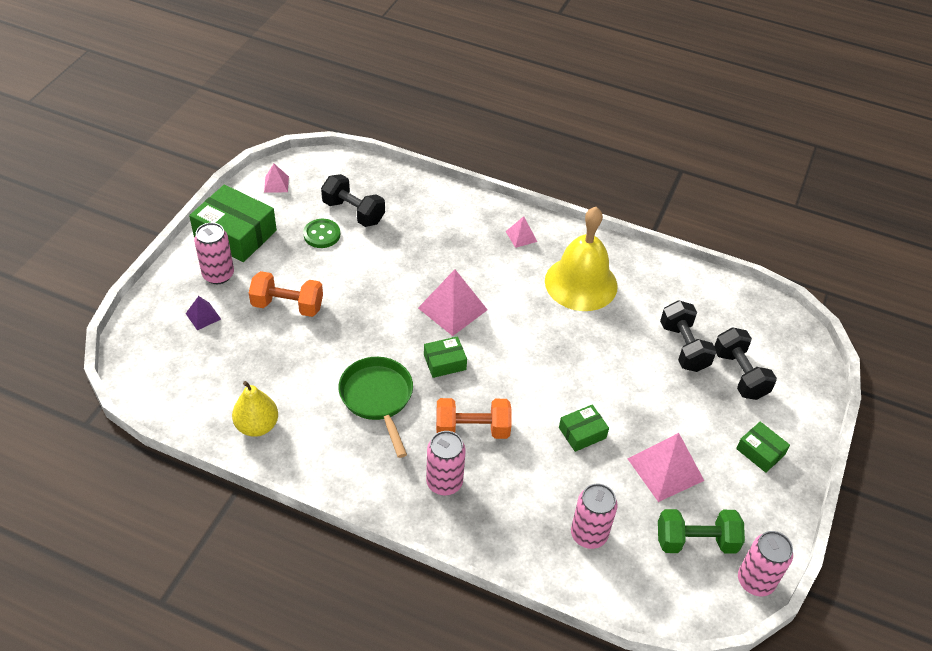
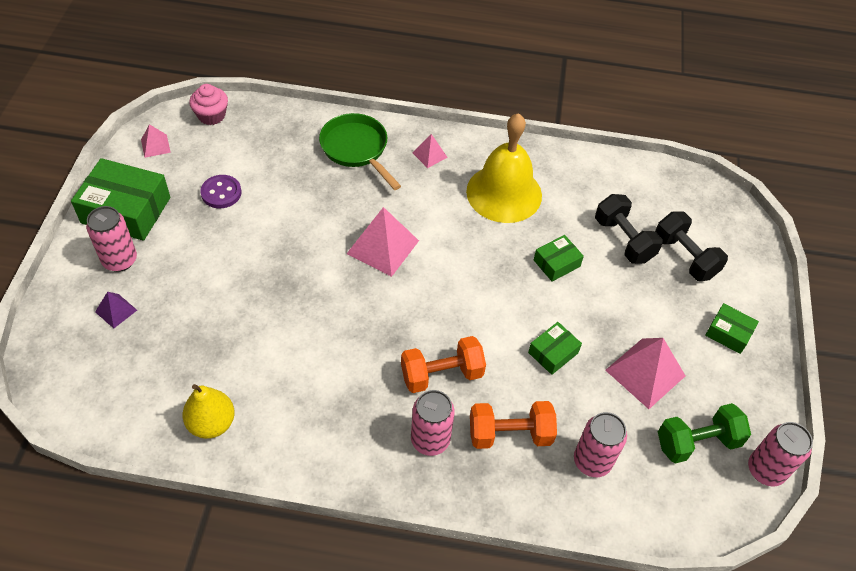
camera: 15 degrees left, 5 degrees up
orange dumbbell [249,271,323,317] -> orange dumbbell moved to [470,401,557,449]
green button [303,219,340,248] -> purple button [200,175,242,208]
black dumbbell [321,174,385,227] -> none
green pan [339,357,413,458] -> green pan moved to [319,113,401,190]
green box [424,336,467,378] -> green box moved to [534,235,584,282]
none -> pink cupcake [189,84,228,125]

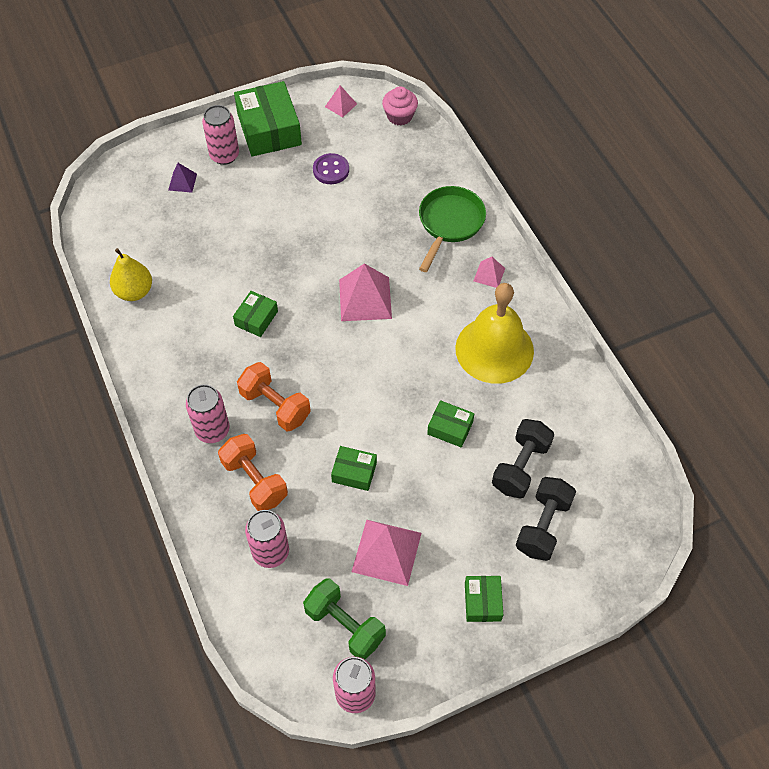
camera: 60 degrees right, 5 degrees up
none -> green box [233,291,278,337]

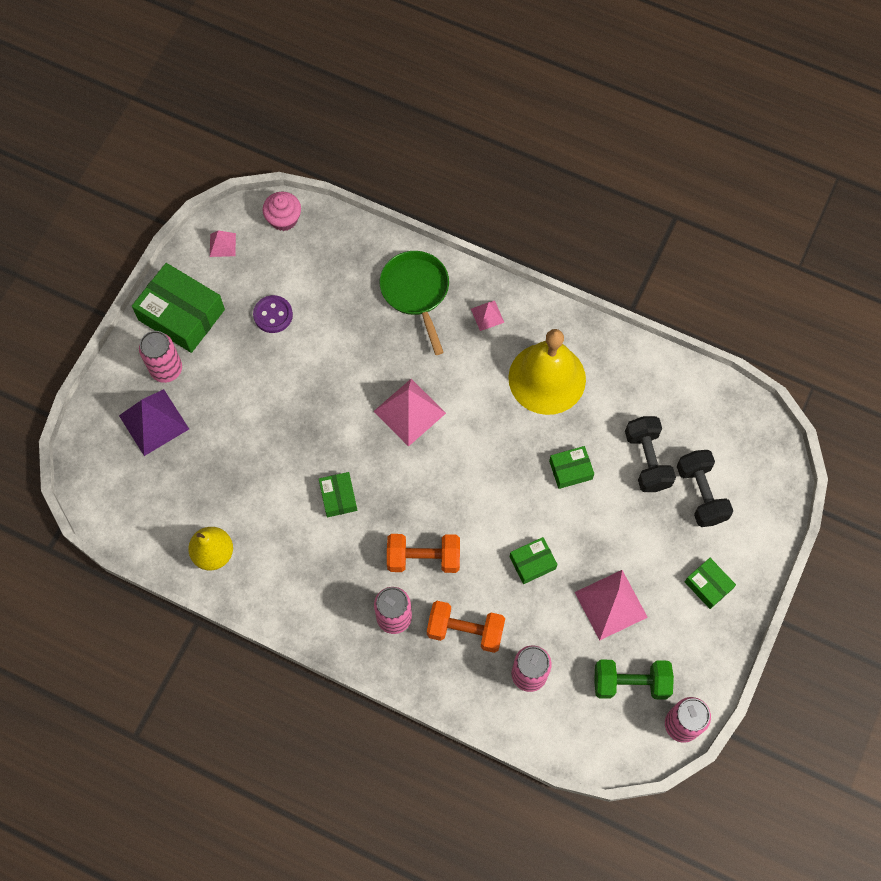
camera: 40 degrees left, 10 degrees up
purple pyramid [168,163,197,193] -> purple pyramid [119,389,189,456], size x1.92

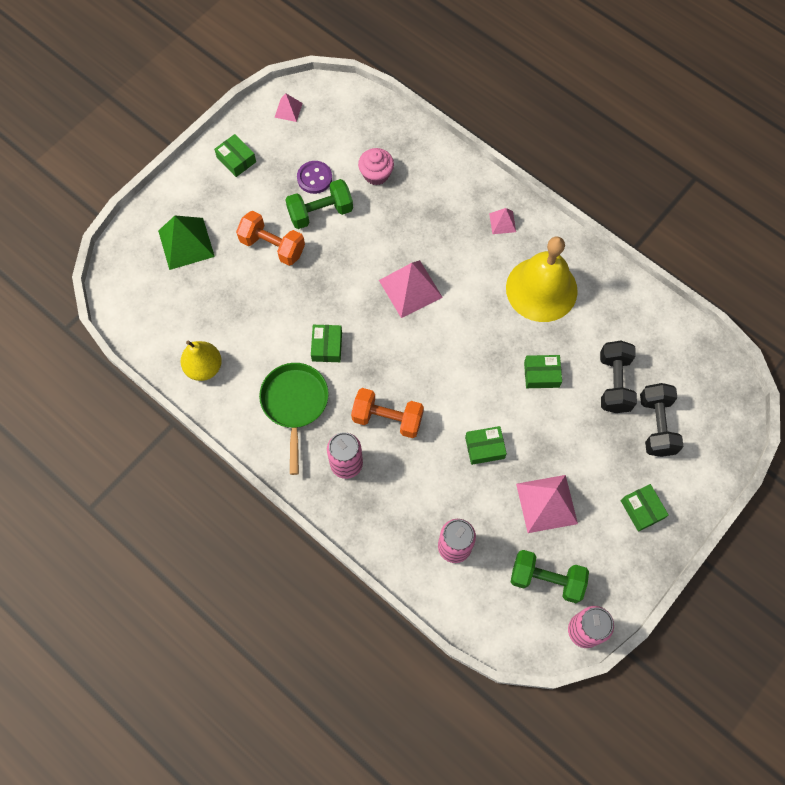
camera: 15 degrees right, 0 degrees up
purple pyramid [119,389,189,456] -> green pyramid [158,216,215,270]
green box [132,263,225,353] -> green box [214,134,256,177], size x0.52
pink can [139,331,182,383] -> none
pink cupcake [263,192,301,231] -> pink cupcake moved to [358,148,394,185]
green pan [380,251,449,355] -> green pan moved to [259,363,329,475]
orange dumbbell [427,601,505,653] -> orange dumbbell moved to [236,211,305,266]
none -> green dumbbell [285,179,353,229]

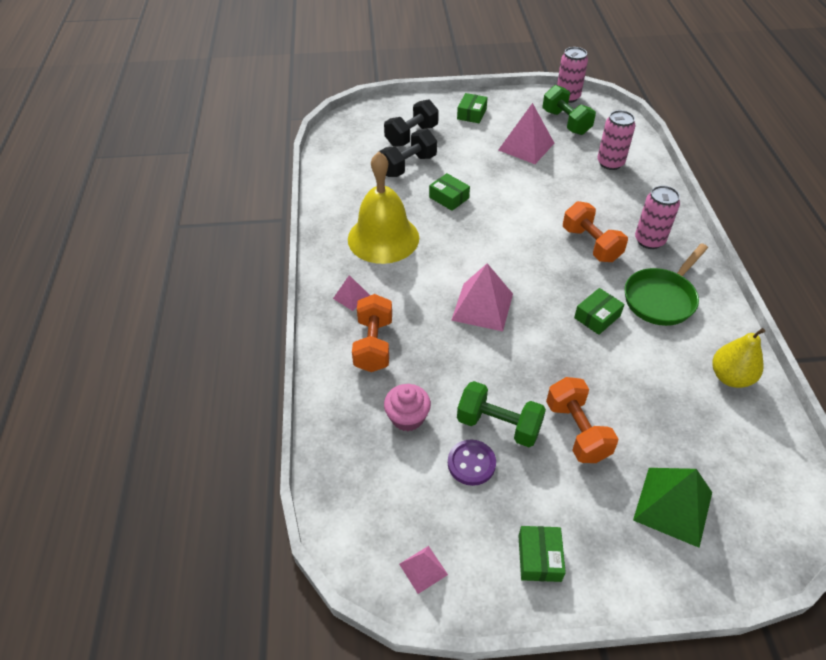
camera: 135 degrees left, 20 degrees down
green box [465,426,507,465] -> none
none -> orange dumbbell [352,294,392,372]

